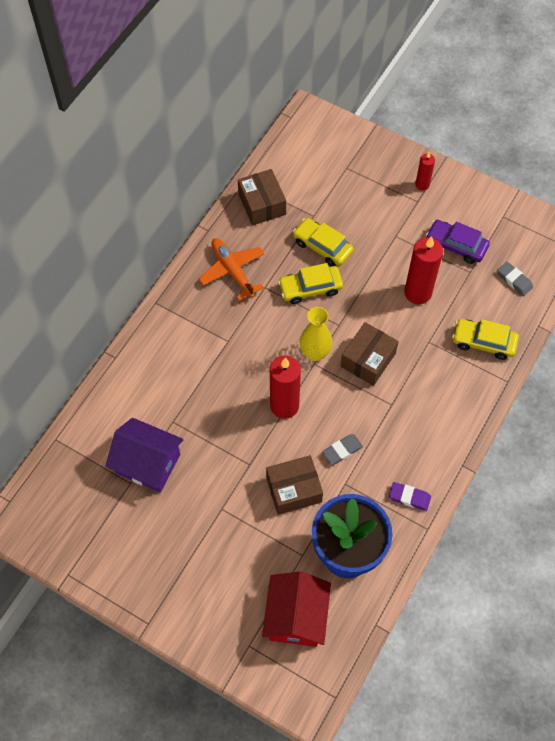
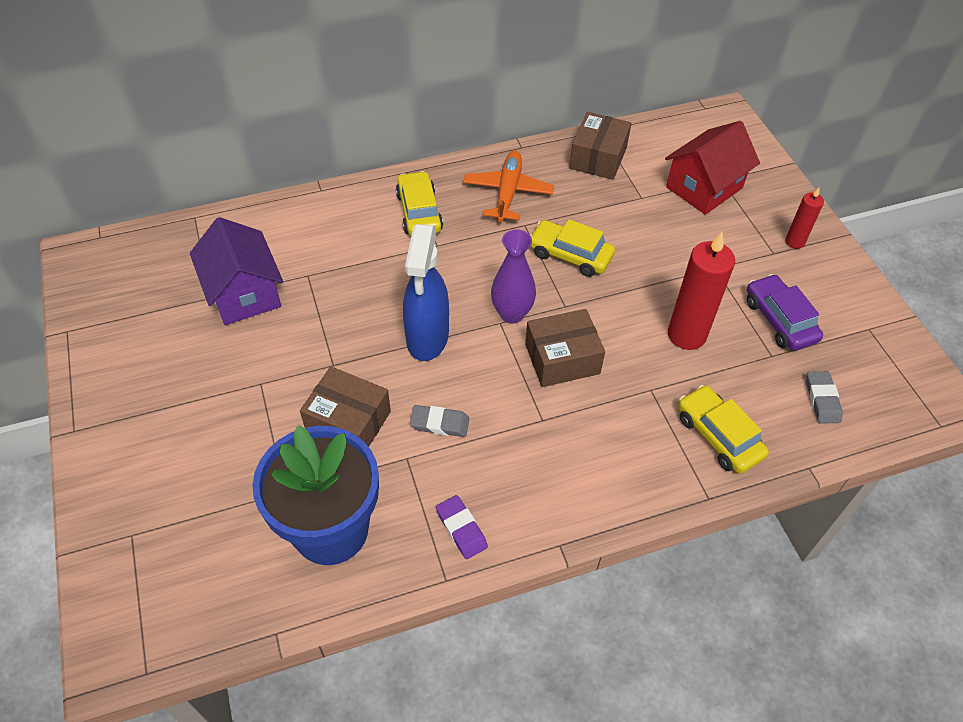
camera: 40 degrees right, 10 degrees down
red house [262,572,331,647] -> red house moved to [665,121,760,215]
red candle [270,356,301,419] -> blue spray bottle [403,224,449,361]
yellow car [293,218,354,266] -> yellow car moved to [396,171,443,236]
yellow vase [300,307,332,361] -> purple vase [491,230,536,324]

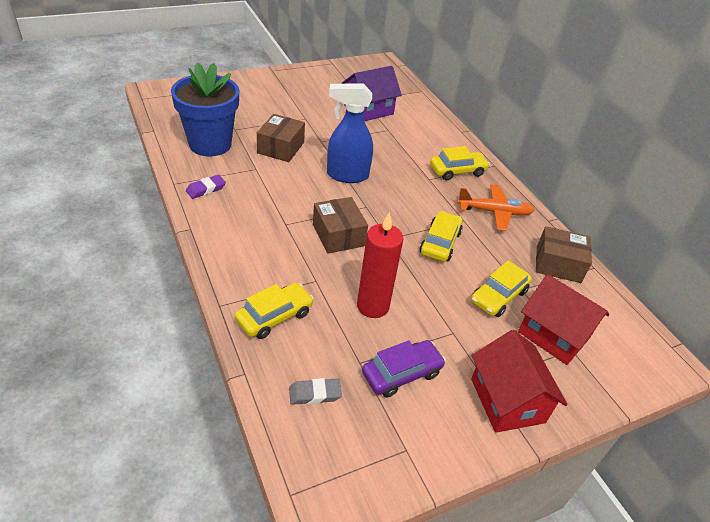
camera: 80 degrees right, 10 degrees down
grey eraser [410,405,470,437] -> none
purple vase [491,230,536,324] -> none
red candle [785,188,824,249] -> red house [471,330,568,433]
none -> yellow car [471,261,532,317]

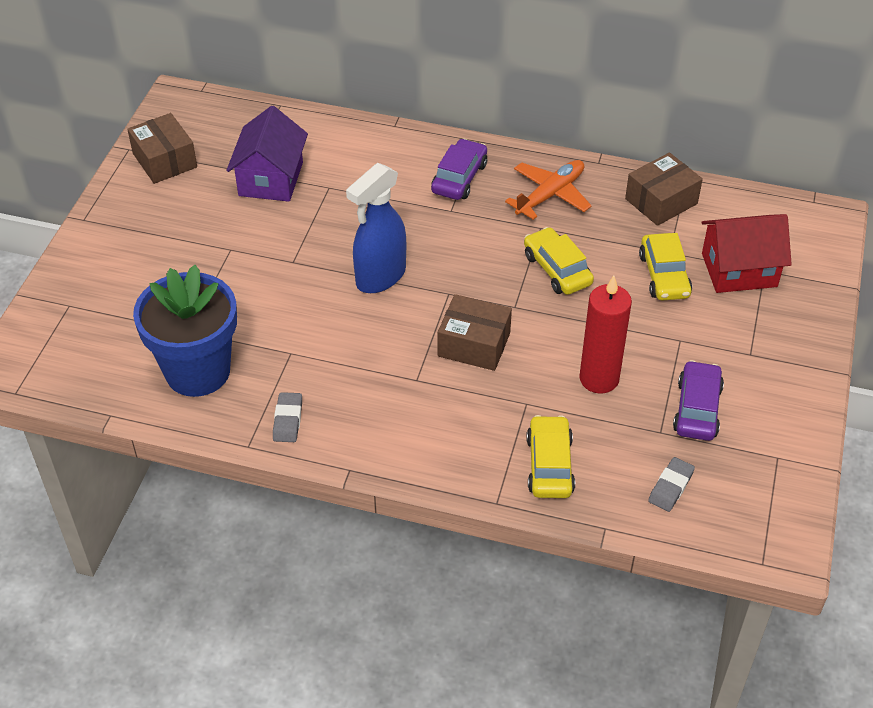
camera: 45 degrees left, 5 degrees up
purple eraser [186,175,226,199] -> grey eraser [273,392,302,442]
brown box [257,114,305,162] -> brown box moved to [127,113,197,184]
yellow car [430,146,490,180] -> purple car [431,138,487,200]
red house [471,330,568,433] -> none

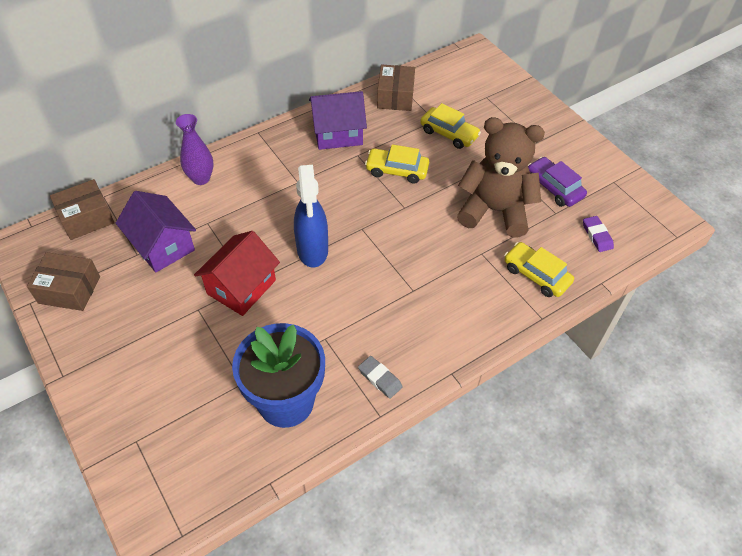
camera: 50 degrees left, 5 degrees up
purple car [431,138,487,200] -> none
brown box [438,294,512,371] -> brown box moved to [50,179,114,240]
orange plane [505,160,592,220] -> purple house [309,91,367,150]
red candle [579,275,632,394] -> brown teddy bear [457,117,545,237]
grey eraser [648,457,695,512] -> purple eraser [583,216,614,252]
red house [701,214,792,293] -> red house moved to [194,231,280,316]
none -> purple vase [176,114,214,185]

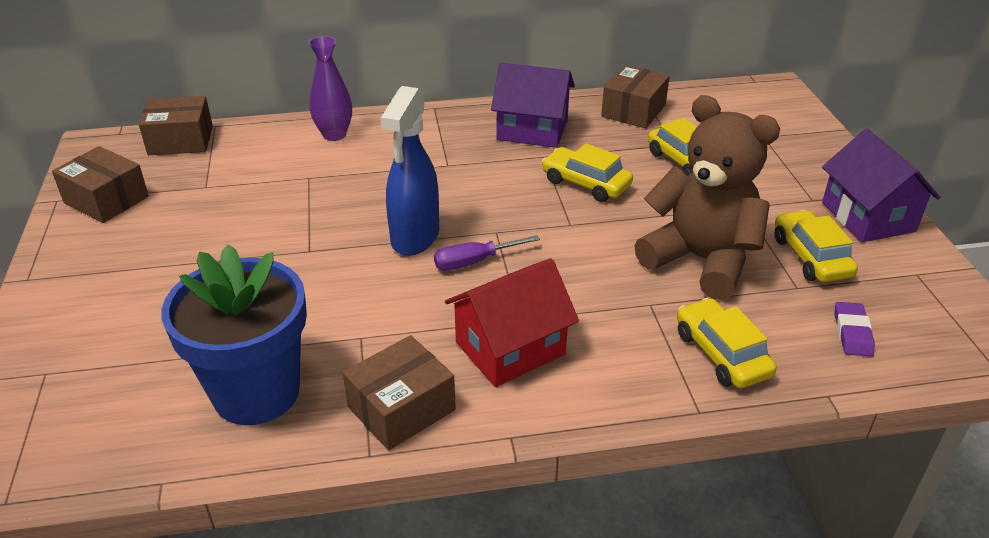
camera: 25 degrees right, 15 degrees down
purple house [116,191,196,272] -> purple house moved to [822,129,940,242]
red house [194,231,280,316] -> red house moved to [445,258,579,387]
grey eraser [358,356,403,399] -> brown box [343,335,456,450]
purple car [527,157,587,207] -> yellow car [775,210,858,282]
none -> purple screwdriver [434,235,540,270]

